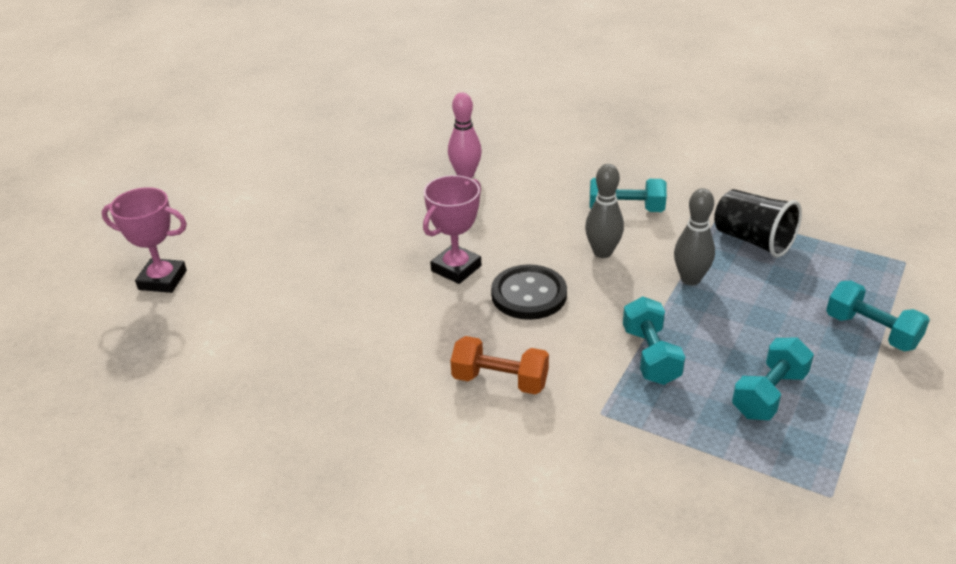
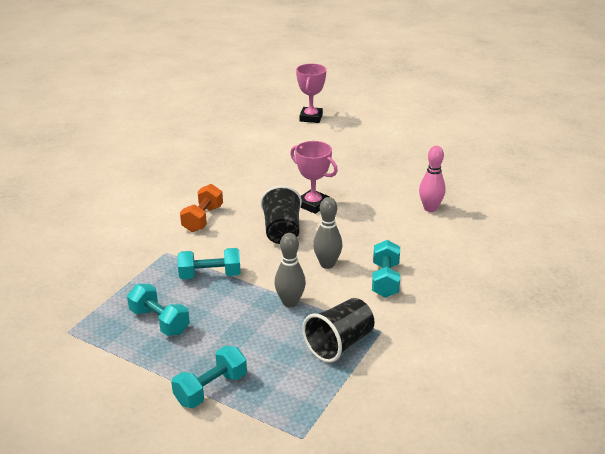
camera: 90 degrees right, 5 degrees down
black button [491,264,567,320] -> black cup [260,185,302,244]

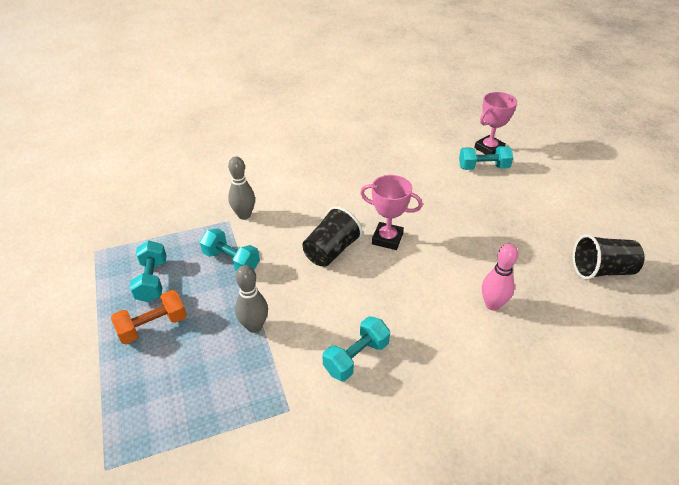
camera: 40 degrees right, 10 degrees up
turquoise dumbbell [171,346,247,408] -> turquoise dumbbell moved to [459,146,513,170]
orange dumbbell [180,184,223,232] -> orange dumbbell moved to [111,290,187,344]
pink trophy [290,141,338,214] -> pink trophy turned 60 degrees counterclockwise [360,175,423,250]
black cup [302,298,374,363] -> black cup moved to [573,234,645,280]
grey bowling pin [313,197,343,269] -> grey bowling pin moved to [228,156,255,220]

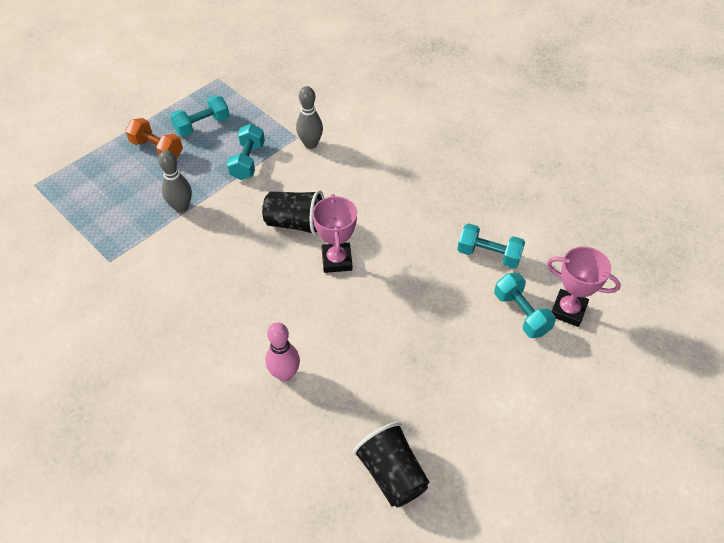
camera: 65 degrees right, 10 degrees up
turquoise dumbbell [323,316,390,381] -> turquoise dumbbell moved to [457,223,525,269]

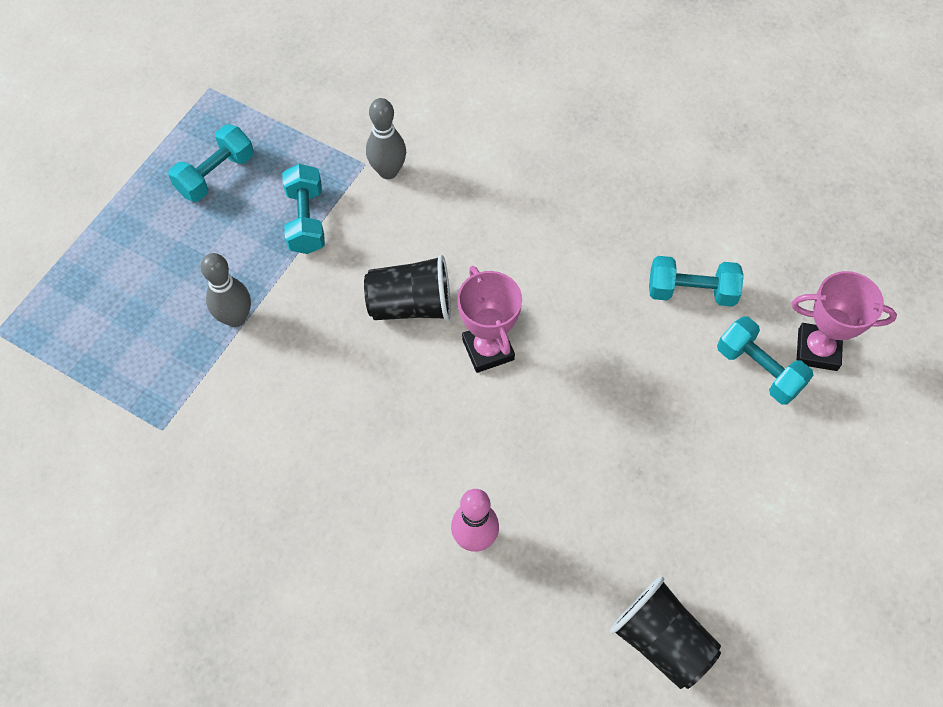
camera: 15 degrees left, 10 degrees up
orange dumbbell [125,118,183,158] -> none

